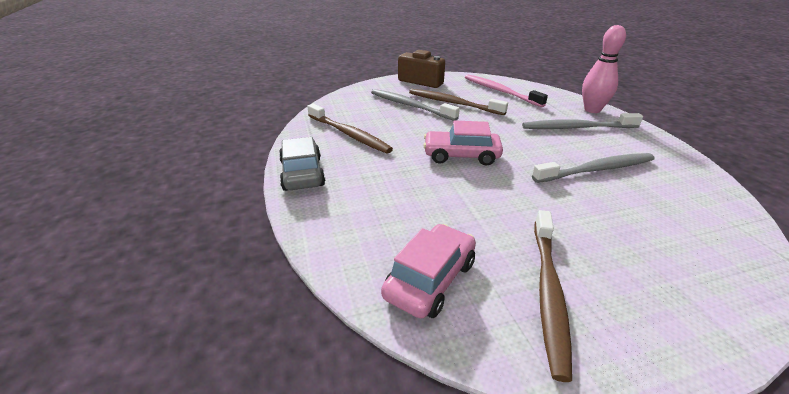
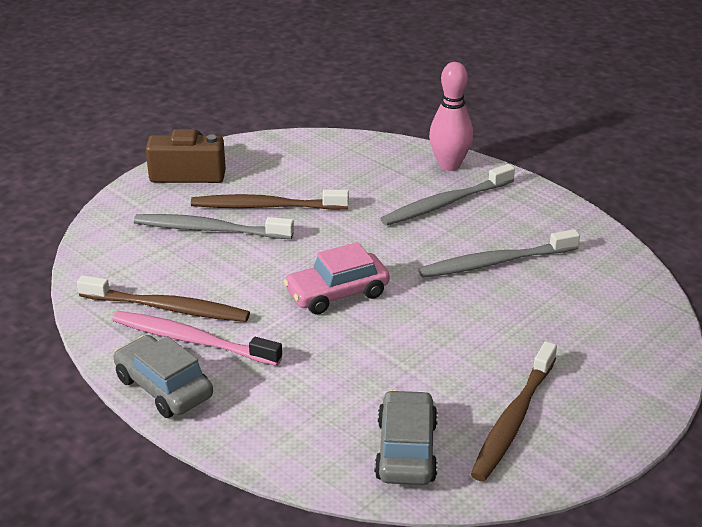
camera: 30 degrees left, 0 degrees up
pink car [381,224,476,319] -> grey car [374,390,438,485]
pink toothbrush [465,75,548,107] -> pink toothbrush moved to [112,311,282,366]
grey toothbrush [532,153,654,183] -> grey toothbrush turned 150 degrees counterclockwise [418,229,580,278]
brown toothbrush [534,210,572,382] -> brown toothbrush turned 45 degrees clockwise [471,341,557,481]

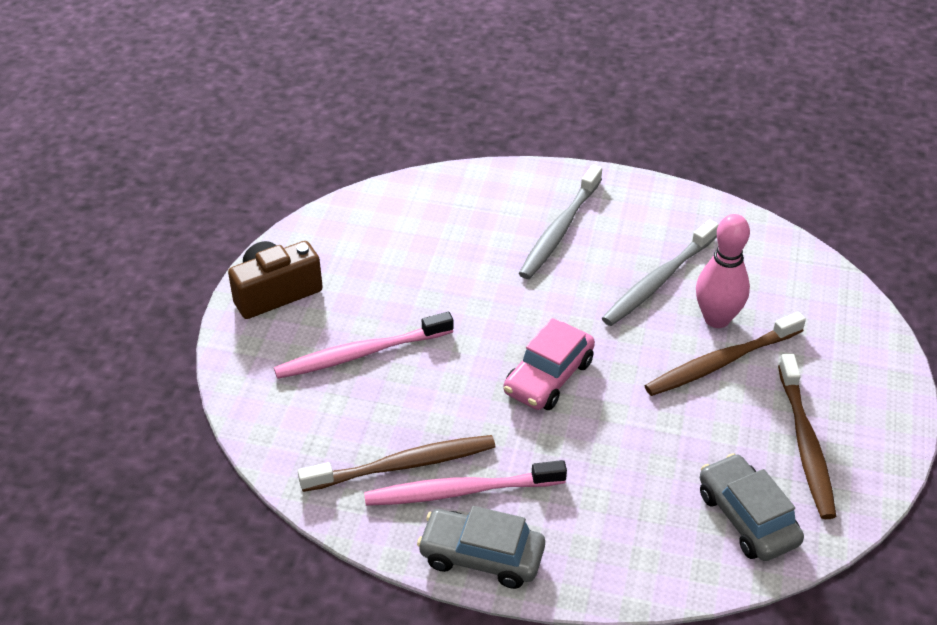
camera: 30 degrees left, 10 degrees up
grey toothbrush [134,214,294,239] -> pink toothbrush [274,312,453,379]
brown toothbrush [191,190,349,210] -> brown toothbrush moved to [645,311,806,396]
pink bowling pin [429,62,473,171] -> pink bowling pin moved to [696,214,750,328]

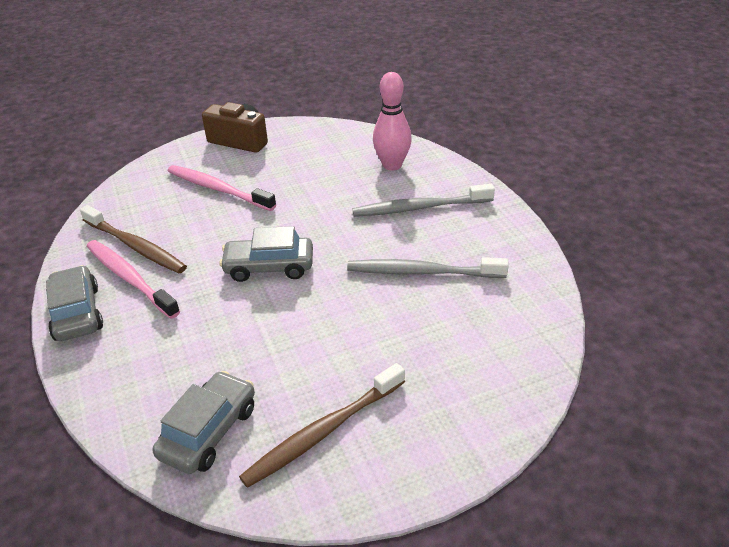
camera: 55 degrees right, 5 degrees down
pink car [503,318,595,410] -> grey car [219,226,313,282]
brown toothbrush [645,311,806,396] -> none
pink bowling pin [696,214,750,328] -> pink bowling pin moved to [373,72,412,171]

